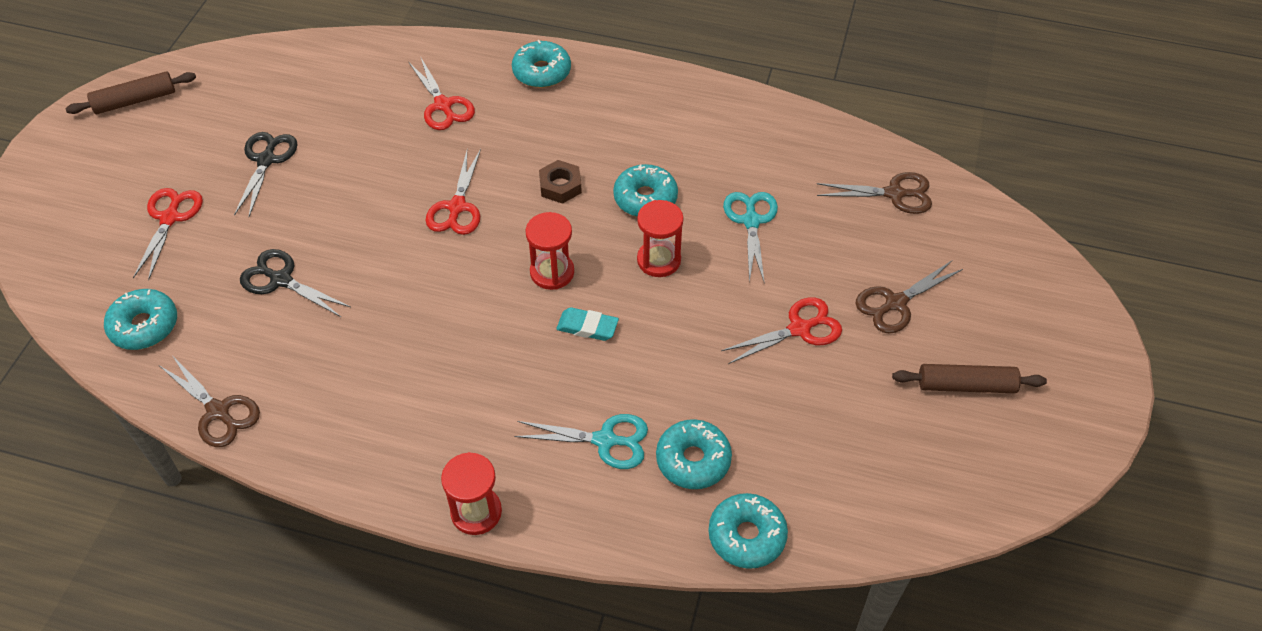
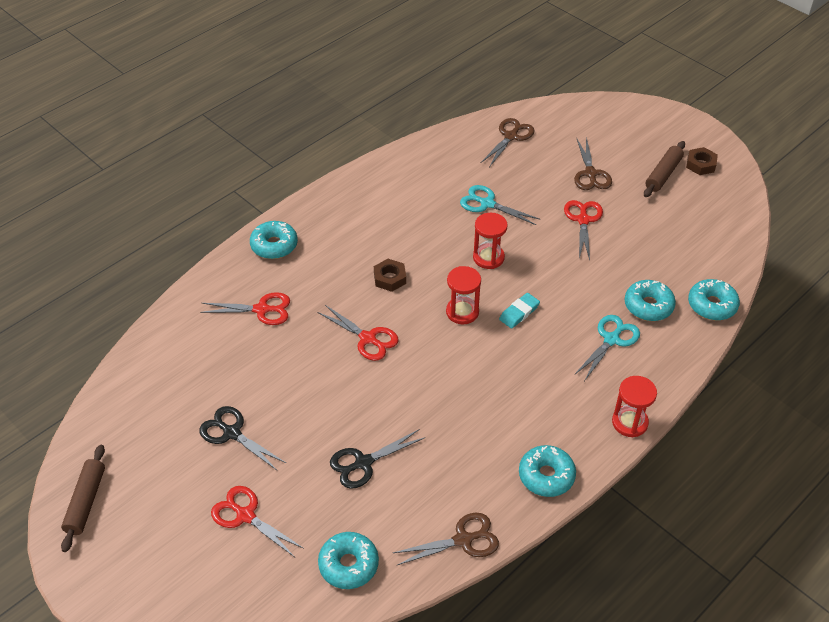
camera: 60 degrees left, 5 degrees down
turquoise donut [613,164,678,217] -> turquoise donut moved to [519,445,576,497]
none -> brown nut [686,147,718,175]

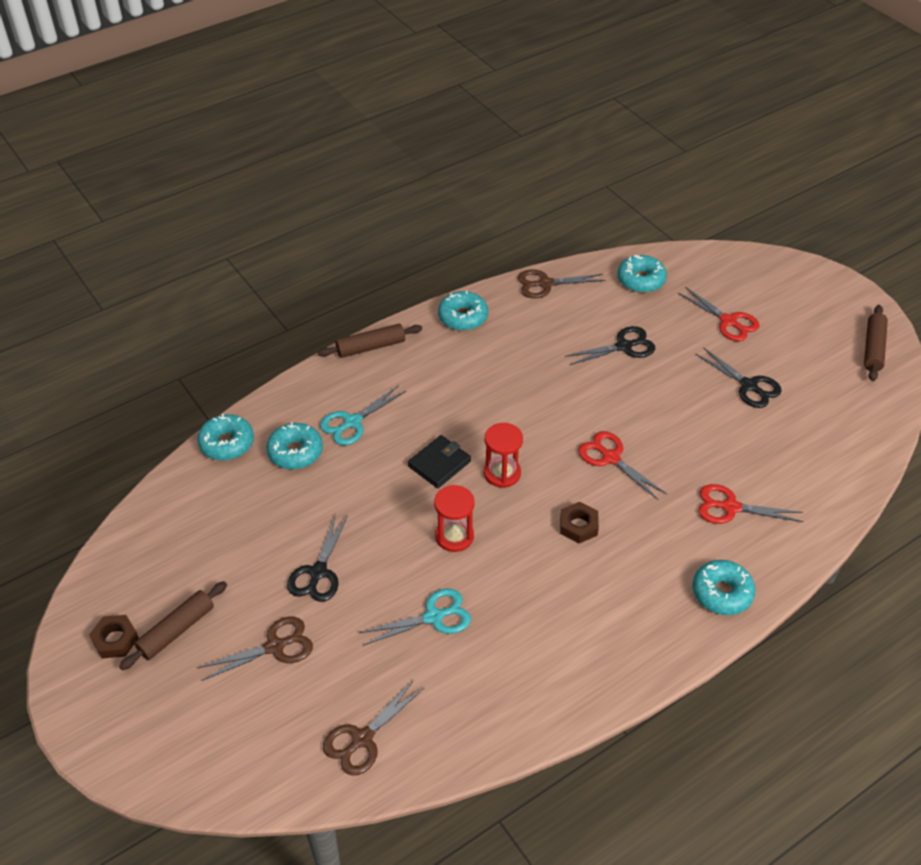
camera: 170 degrees left, 0 degrees up
turquoise scissors [460,185,539,225] -> turquoise scissors turned 60 degrees counterclockwise [359,589,471,646]
turquoise eraser [499,293,540,329] -> black wallet [408,435,471,488]
red scissors [564,200,603,260] -> black scissors [287,513,348,602]
brown scissors [574,137,612,190] -> brown scissors turned 60 degrees clockwise [198,617,313,681]
red hourglass [612,376,657,437] -> brown rolling pin [318,324,422,358]

